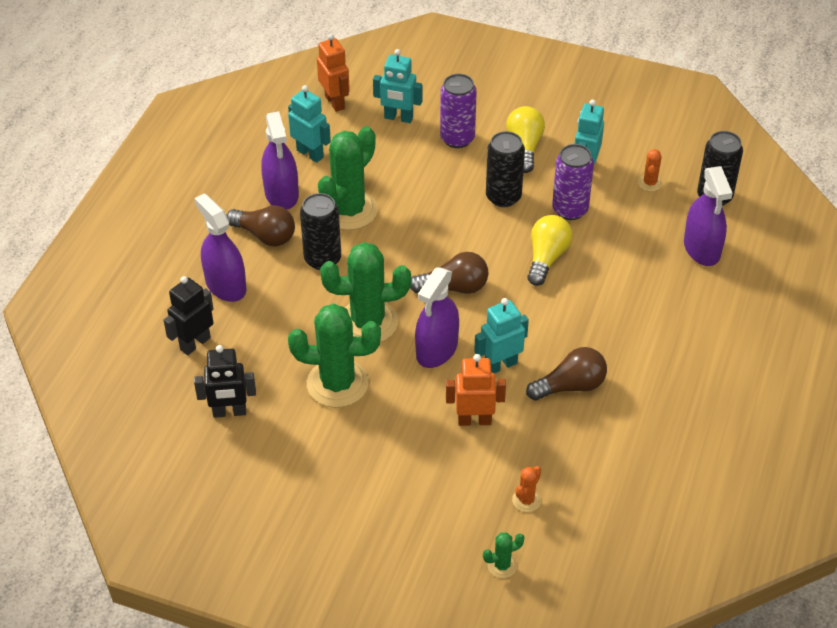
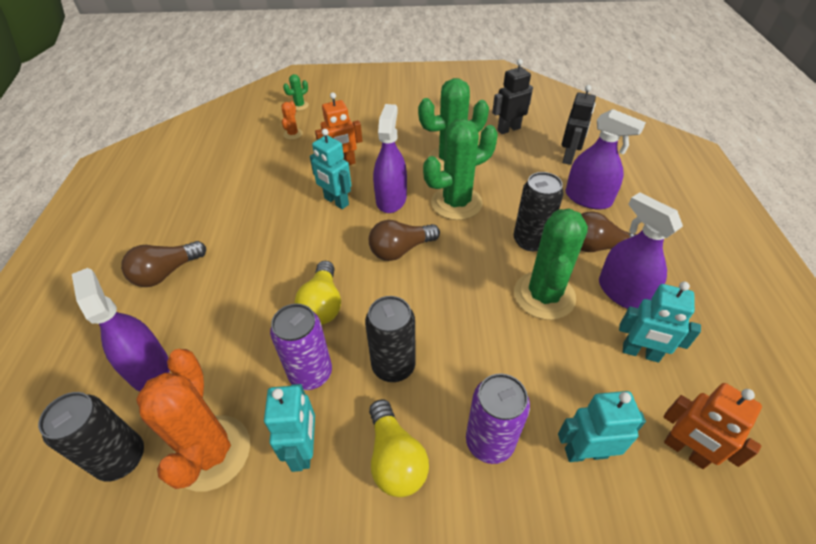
camera: 160 degrees right, 0 degrees up
turquoise robot [474,298,529,373] -> turquoise robot turned 90 degrees clockwise [310,129,351,209]
brown light bulb [526,347,607,401] -> brown light bulb moved to [121,241,206,287]
orange cactus [638,149,662,192] -> orange cactus [136,349,250,492], size x2.28

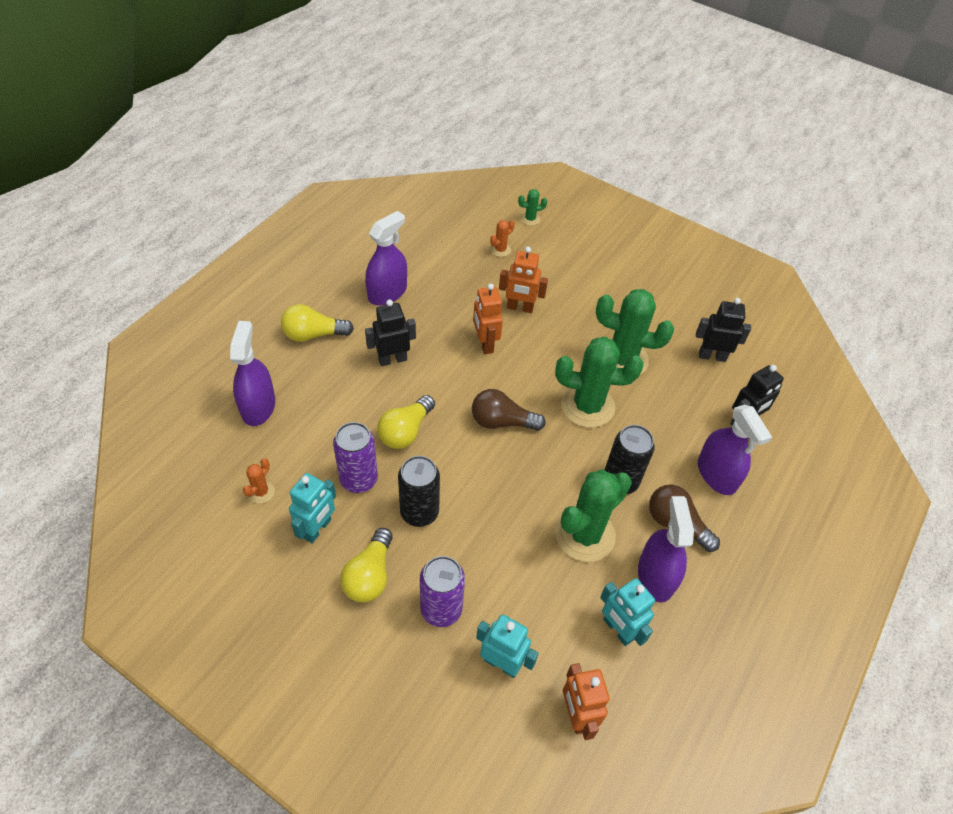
camera: 30 degrees right, 5 degrees up
black can [38,392,144,482] -> none
brown light bulb [121,241,206,287] -> yellow light bulb [281,304,354,342]
orange cactus [136,349,250,492] -> orange cactus [243,458,275,503], size x0.44
turquoise robot [310,129,351,209] -> orange robot [473,283,503,354]
purple spray bottle [373,104,407,213] -> purple spray bottle moved to [365,211,407,306]
none -> black robot [365,300,416,366]

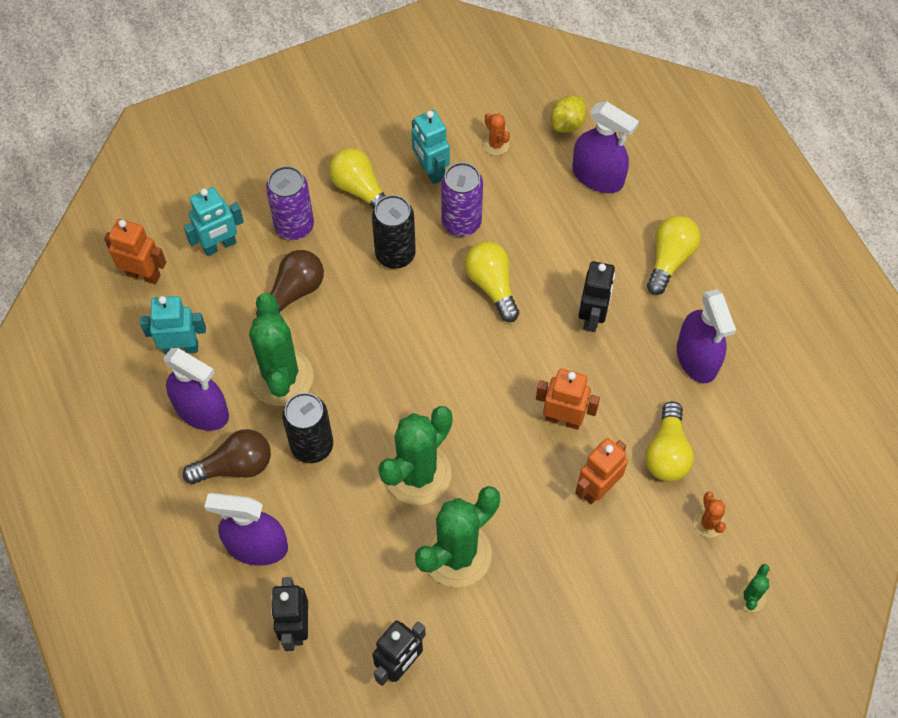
camera: 125 degrees right, 10 degrees up
brown light bulb [472,389,546,431] -> brown light bulb moved to [256,250,324,317]
none -> yellow lemon [551,95,587,133]
none -> yellow light bulb [645,401,694,482]

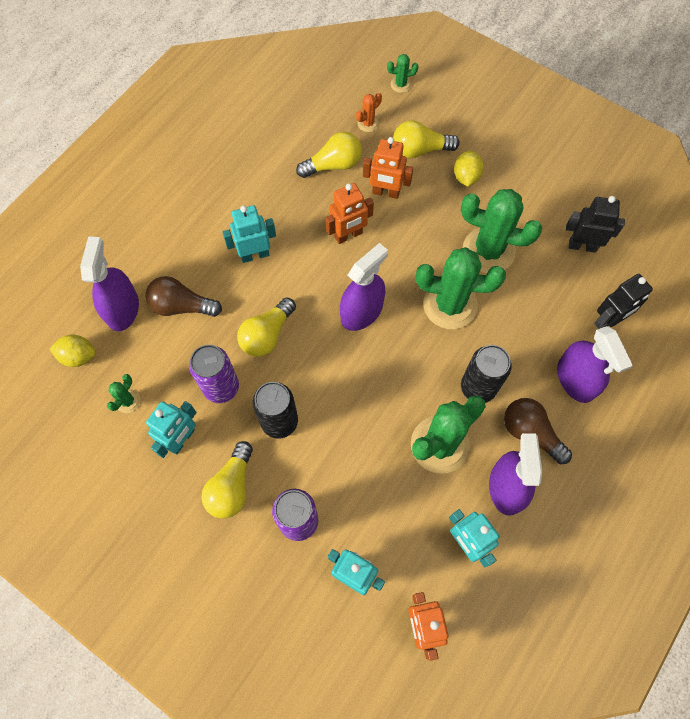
camera: 120 degrees left, 5 degrees up
brown light bulb [256,250,324,317] -> brown light bulb moved to [145,276,222,317]
orange cactus [483,113,510,155] -> green cactus [107,374,141,413]
orange robot [536,369,600,430] -> orange robot turned 105 degrees counterclockwise [326,183,374,244]
black robot [579,261,615,332] -> turquoise robot [222,205,276,263]
yellow light bulb [647,215,701,295] -> yellow light bulb moved to [393,120,460,158]
purple spray bottle [677,289,736,383] -> purple spray bottle moved to [340,243,388,331]
none -> yellow lemon [454,150,484,187]

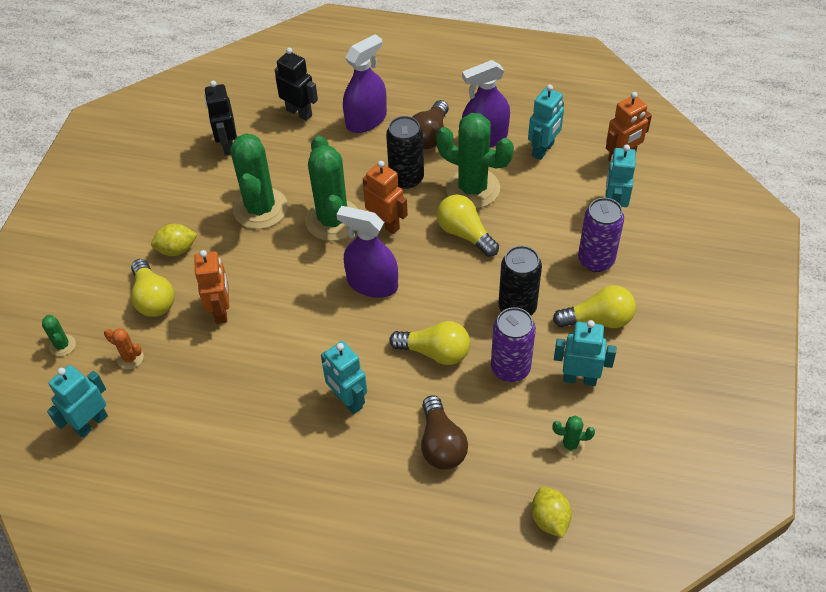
camera: 110 degrees left, 15 degrees down
purple spray bottle [80,236,139,331] -> none
yellow light bulb [296,132,362,178] -> yellow light bulb moved to [437,195,499,257]
orange robot [326,183,374,244] -> orange robot moved to [363,161,408,234]
none -> turquoise robot [47,365,108,438]

